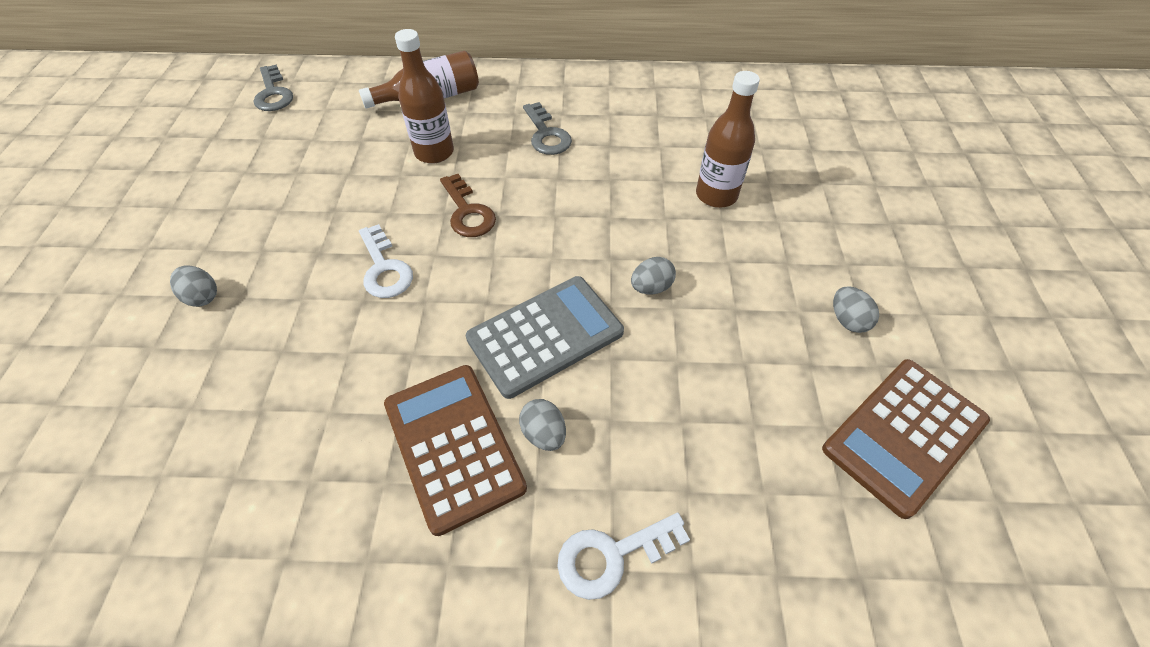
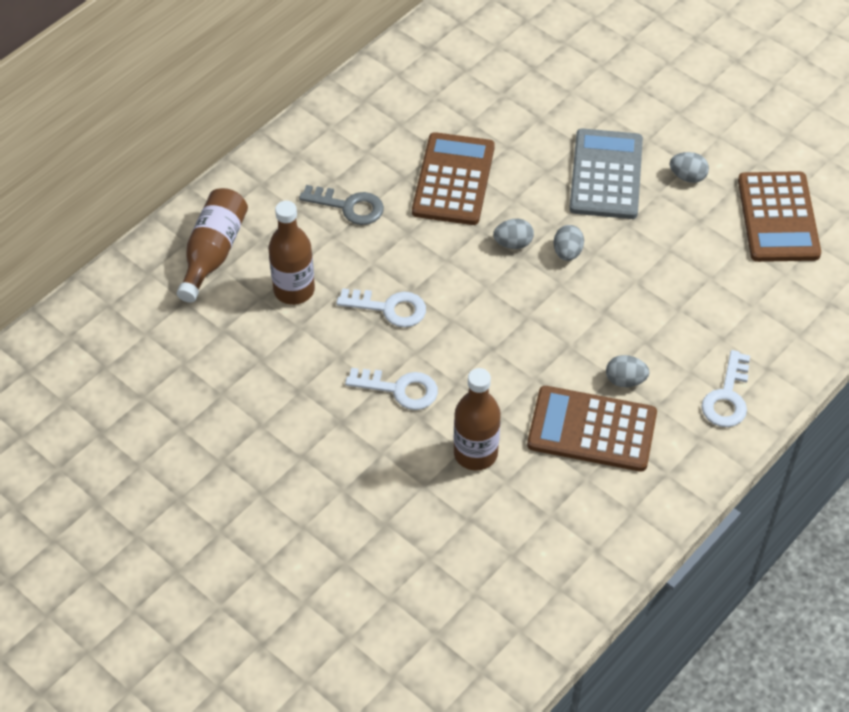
camera: 50 degrees left, 0 degrees up
grey egg [170,265,217,307] -> grey egg moved to [493,219,534,249]
grey key [254,65,293,111] -> none
brown key [440,174,496,237] -> white key [337,288,426,327]
grey calculator [466,276,624,399] -> grey calculator moved to [569,128,643,219]
brown bottle [696,71,760,208] -> brown bottle moved to [454,368,501,471]
none -> brown calculator [412,132,495,225]

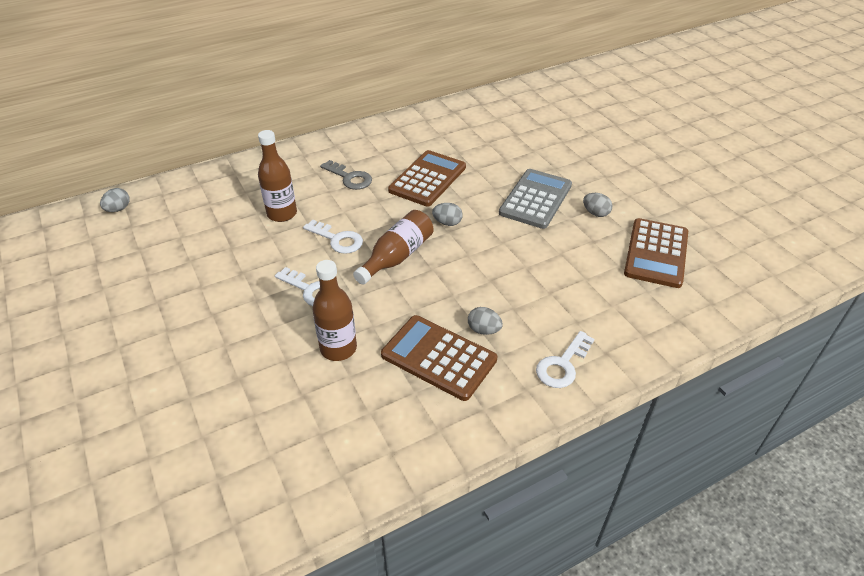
camera: 20 degrees right, 10 degrees down
brown bottle [177,188,248,303] -> brown bottle moved to [353,210,434,285]
grey egg [554,225,584,261] -> grey egg moved to [100,188,130,212]

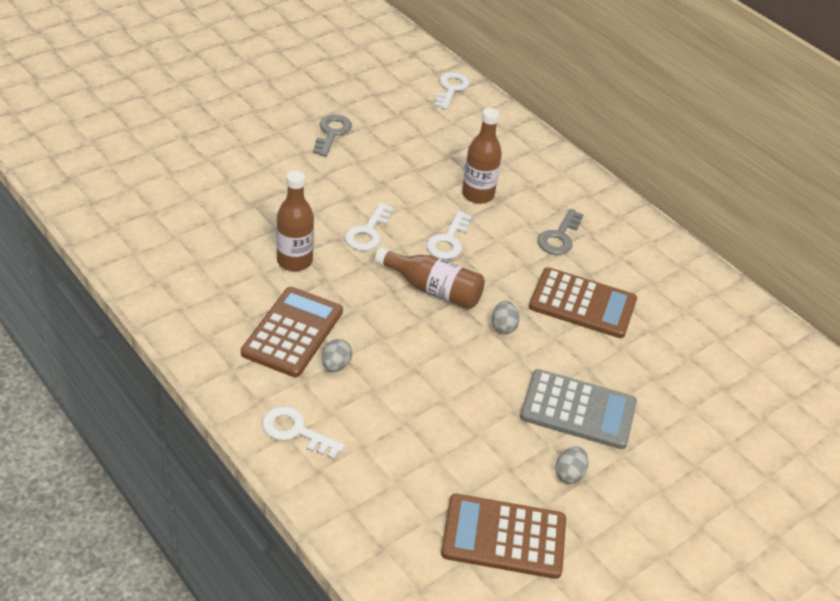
camera: 75 degrees right, 0 degrees up
grey egg [100,188,130,212] -> white key [434,72,469,110]
none -> grey key [313,115,352,157]

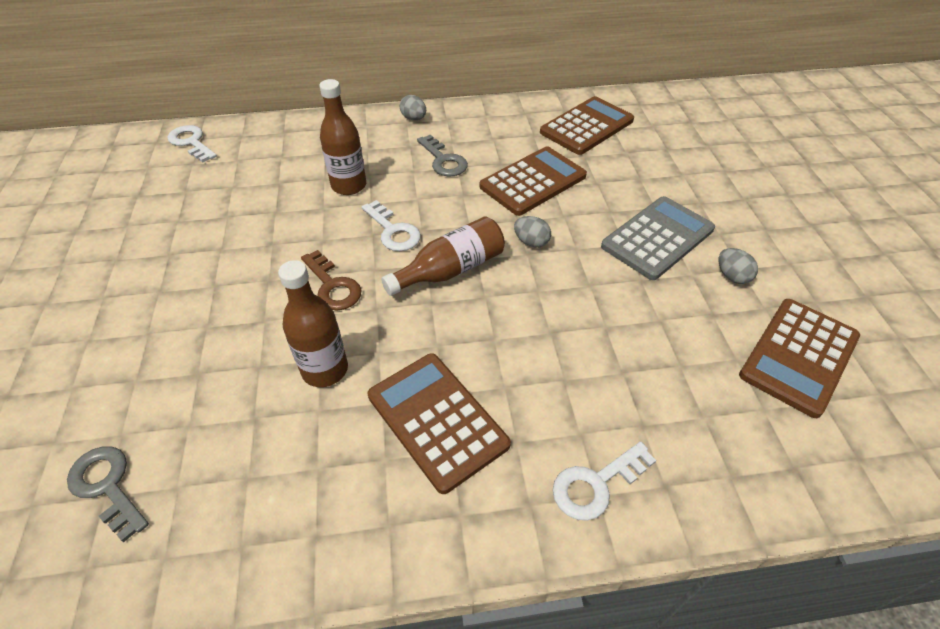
camera: 55 degrees left, 5 degrees up
grey key [313,115,352,157] -> grey key moved to [67,446,149,543]
grey egg [322,339,352,372] -> grey egg moved to [400,95,426,120]
white key [345,203,394,251] -> brown key [301,250,362,311]
none -> brown calculator [540,96,634,155]

